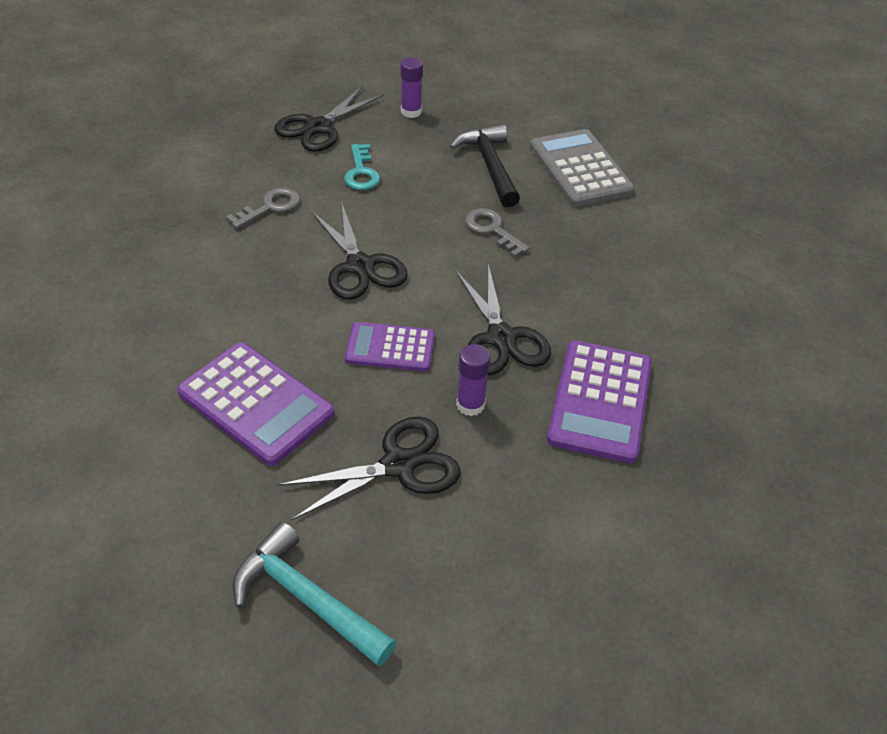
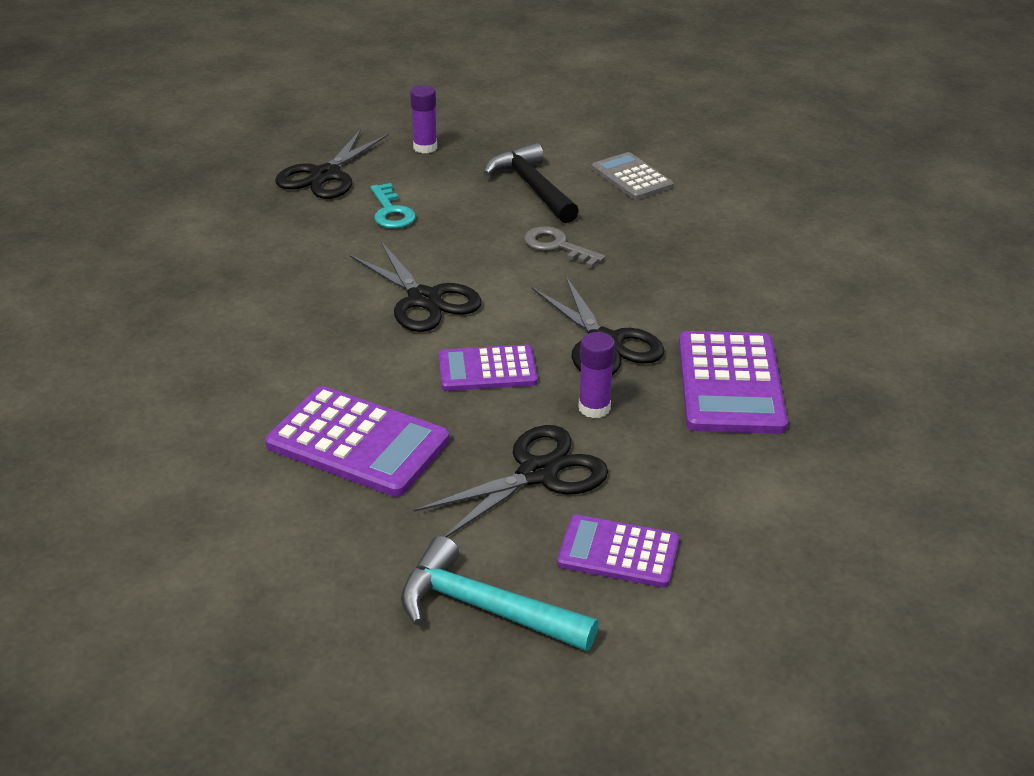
camera: 10 degrees left, 10 degrees down
grey key [226,187,300,229] -> none
grey calculator [530,129,635,207] -> grey calculator [592,152,673,200], size x0.64
none -> purple calculator [557,515,679,588]

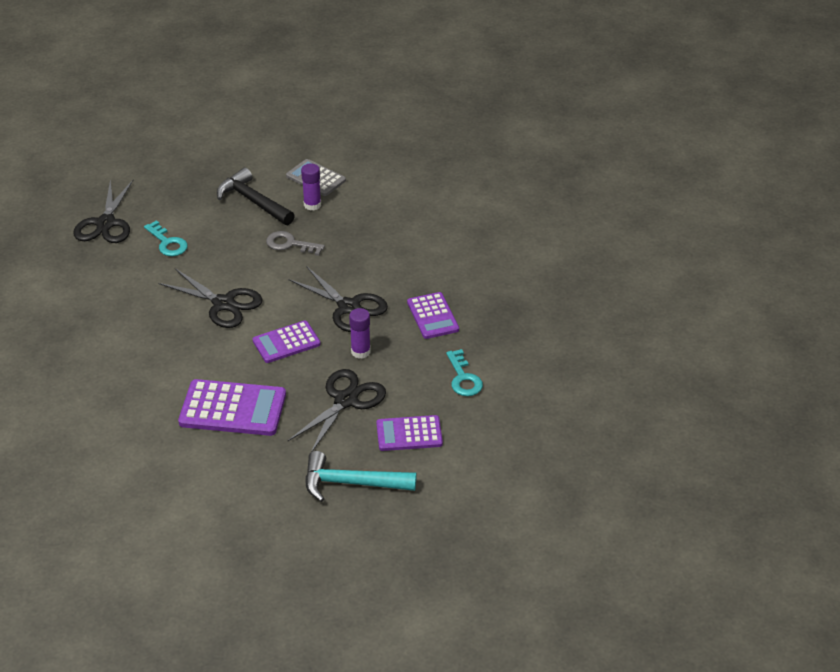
camera: 20 degrees left, 5 degrees up
purple glue stick [410,85,437,153] -> purple glue stick moved to [301,163,321,211]
purple calculator [679,331,788,434] -> purple calculator [407,292,459,339], size x0.64
none -> turquoise key [446,349,483,396]

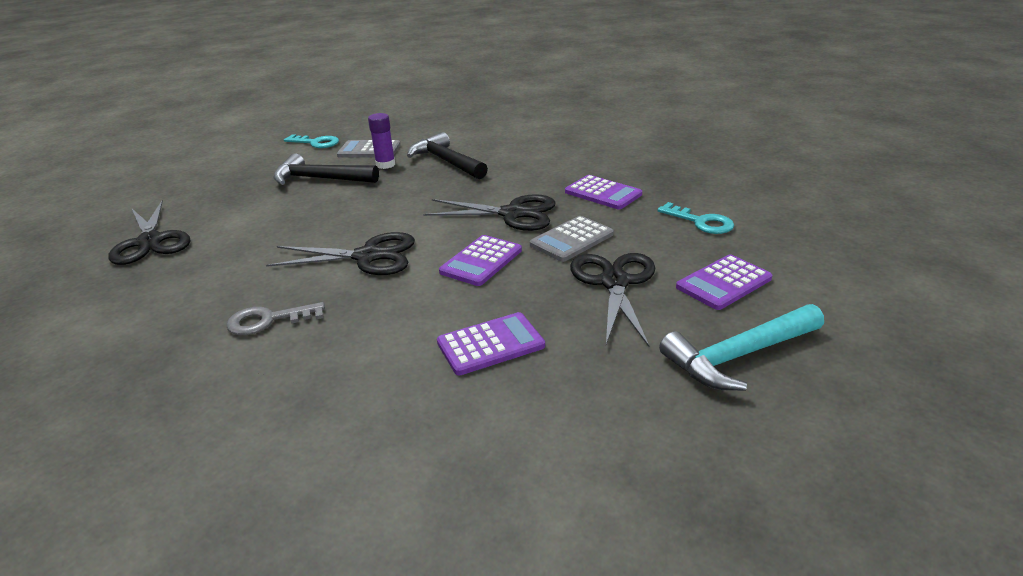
camera: 30 degrees left, 10 degrees down
turquoise key [144,220,188,256] -> turquoise key moved to [284,134,339,148]
purple calculator [178,379,286,436] -> purple calculator [437,312,545,375], size x0.64
grey key [266,231,325,256] -> grey key moved to [226,302,325,335]
purple glue stick [349,308,371,359] -> grey calculator [530,216,614,262]
none -> black hammer [407,132,488,179]

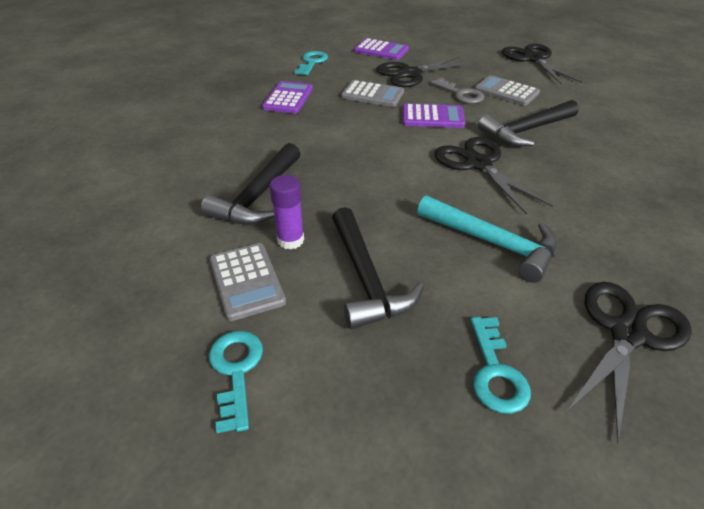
camera: 120 degrees left, 10 degrees up
grey key [226,302,325,335] -> grey key moved to [431,78,484,104]
black scissors [423,194,556,231] -> black scissors moved to [502,43,582,85]
purple calculator [437,312,545,375] -> grey calculator [474,75,540,106]
turquoise hammer [659,304,824,391] -> turquoise hammer moved to [417,195,558,283]
none -> turquoise key [470,317,531,414]
none -> black hammer [478,100,579,146]

